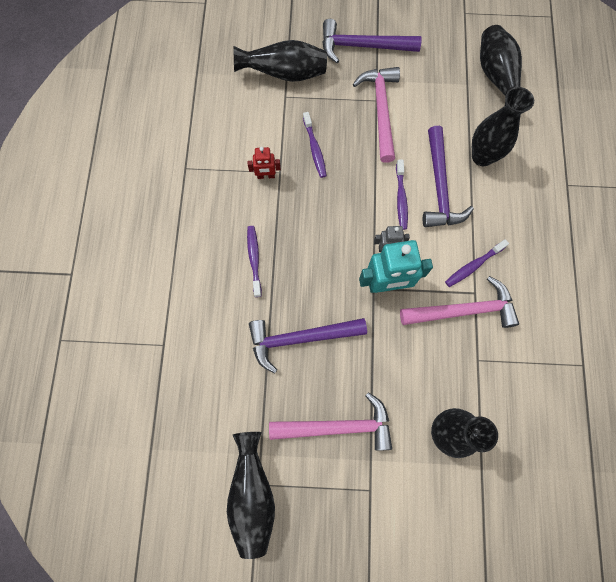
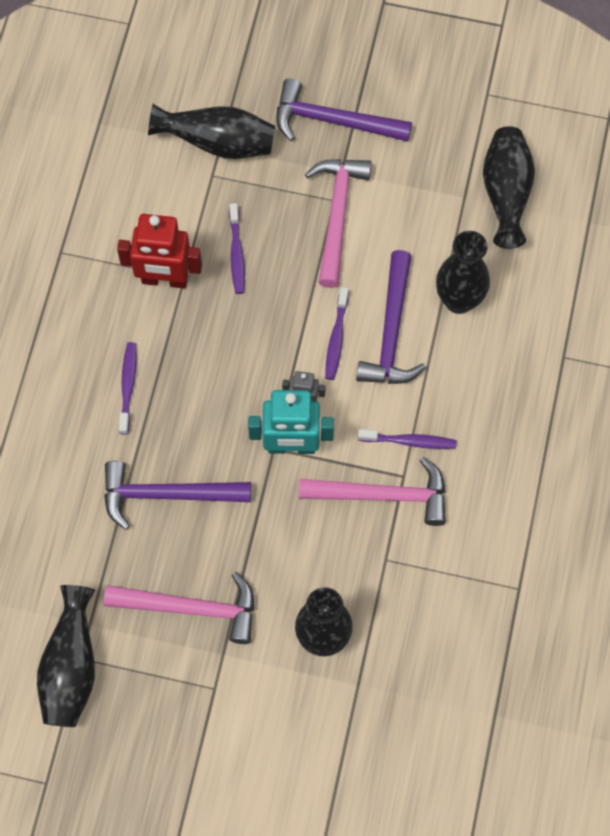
camera: 10 degrees right, 5 degrees down
red robot [247,147,281,179] -> red robot [117,214,202,289], size x1.93
purple toothbrush [445,239,509,287] -> purple toothbrush turned 150 degrees counterclockwise [358,429,456,449]

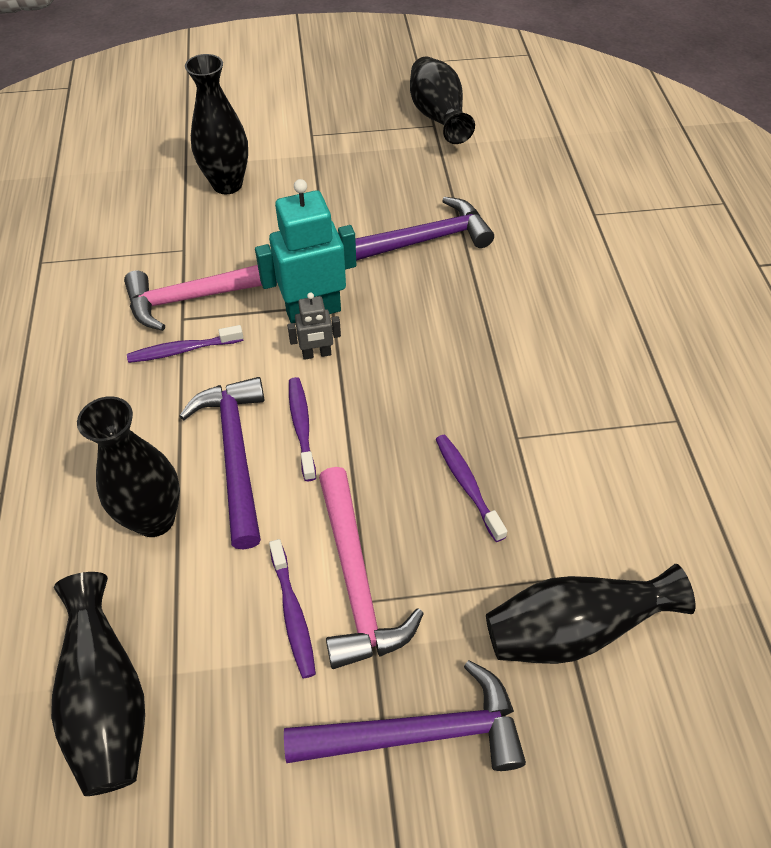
camera: 160 degrees right, 15 degrees down
pink hammer [104,572,254,644] -> none
red robot [117,214,202,289] -> none
purple toothbrush [119,342,137,435] -> purple toothbrush moved to [269,539,316,678]

